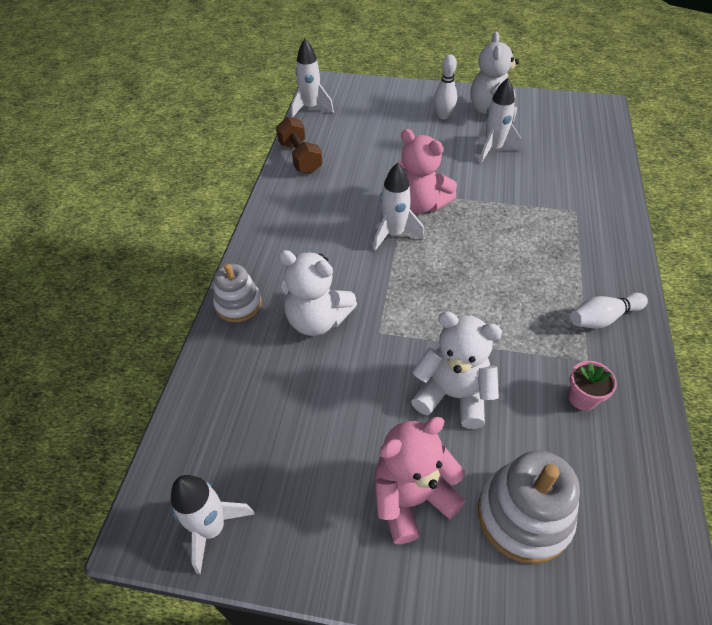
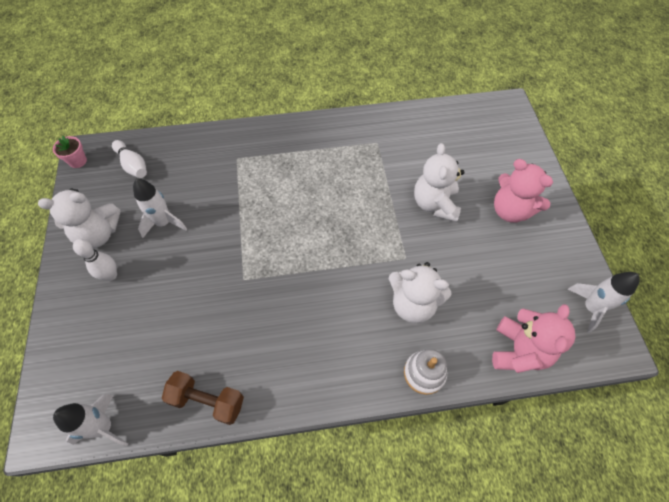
camera: 110 degrees left, 10 degrees up
brown dumbbell [276,117,323,174] -> brown dumbbell turned 60 degrees clockwise [162,371,244,425]
white teddy bear [278,250,357,336] -> white teddy bear turned 105 degrees clockwise [388,262,452,323]
white rocket [373,163,424,251] -> none
pink teddy bear [398,129,457,214] -> pink teddy bear moved to [492,304,575,373]
white stacking toy [478,451,580,564] -> none
pink flower pot [569,361,617,411] -> pink flower pot moved to [53,136,87,168]
white bowling pin [570,293,648,329] -> white bowling pin moved to [112,140,147,178]

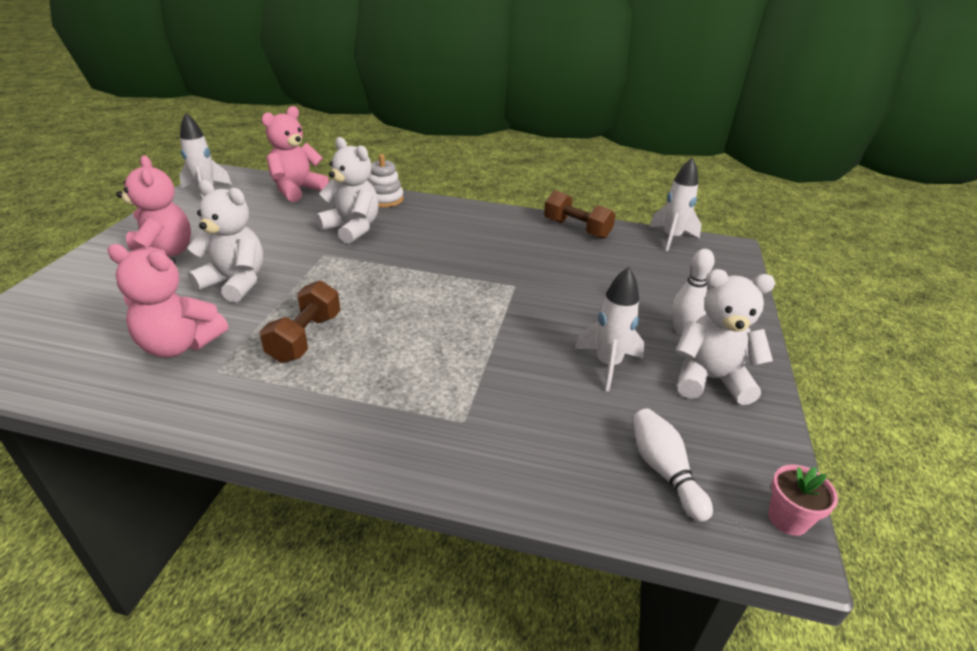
camera: 160 degrees left, 25 degrees down
white teddy bear [414,143,465,222] -> white teddy bear turned 90 degrees counterclockwise [187,180,263,302]
none -> pink teddy bear [107,244,228,358]
none -> brown dumbbell [260,281,341,363]

